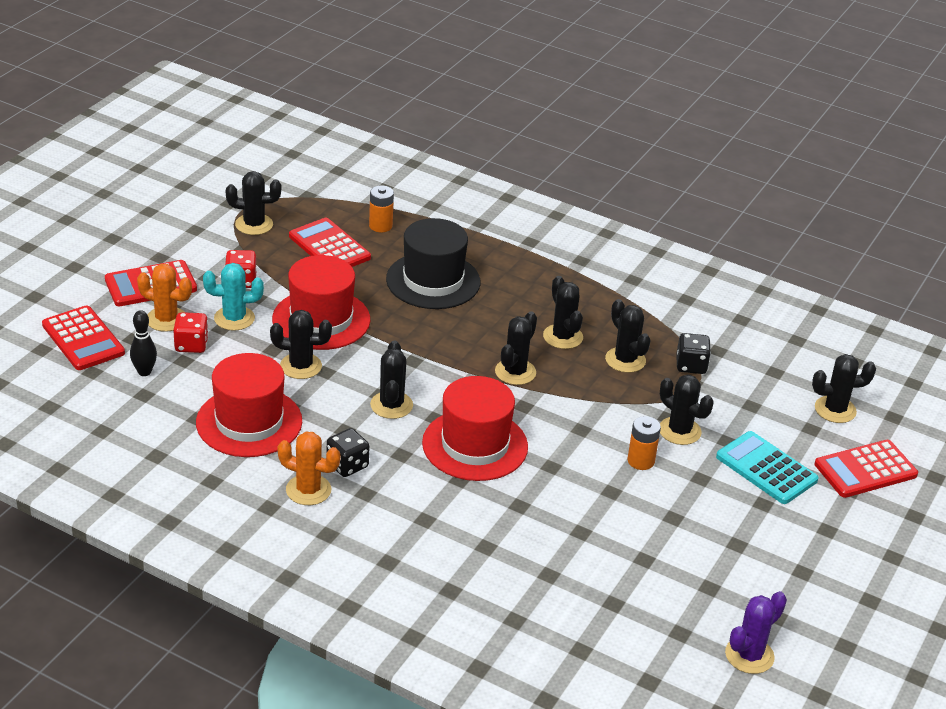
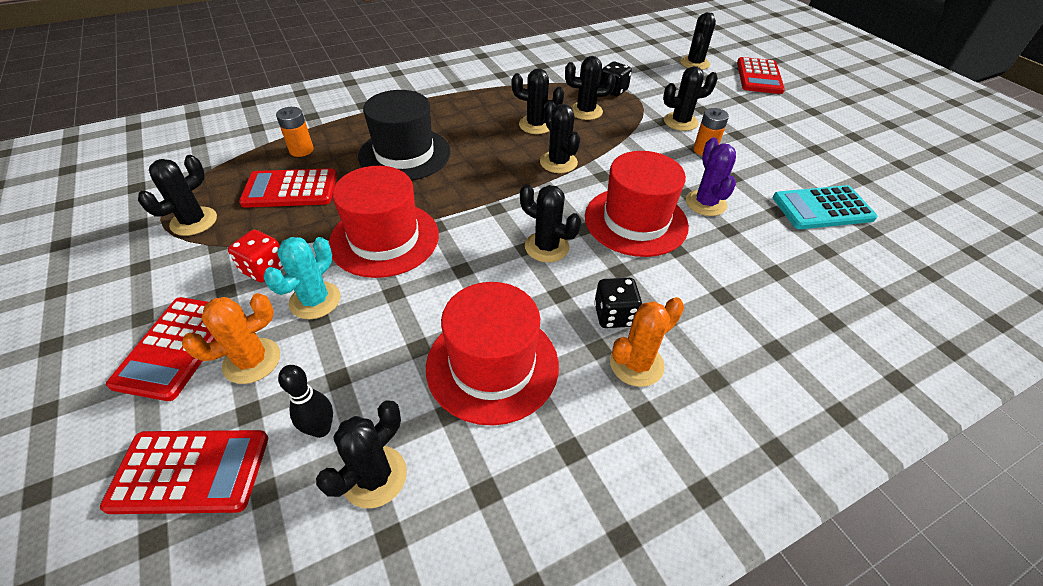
camera: 55 degrees left, 10 degrees up
red dice [173,312,209,353] -> none
black cactus [270,310,332,379] -> black cactus moved to [316,401,407,508]
turquoise calculator [716,431,819,504] -> turquoise calculator moved to [773,185,877,229]
purple cactus [725,591,787,674] -> purple cactus moved to [686,138,736,216]

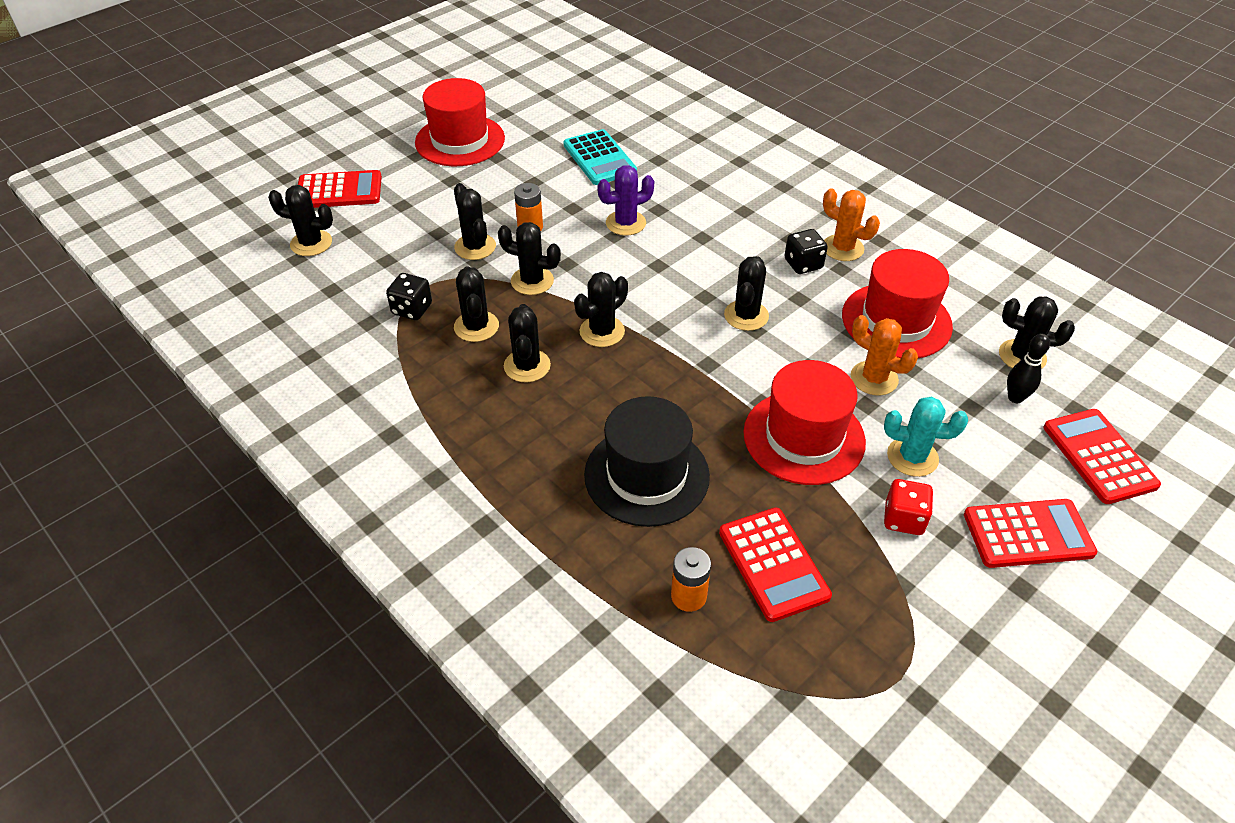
camera: 105 degrees left, 0 degrees up
black cactus [138,155,217,236] -> black cactus moved to [498,222,561,295]
orange cactus [182,293,280,384] -> orange cactus moved to [851,315,918,395]
red hat [585,151,689,257] -> red hat moved to [415,78,505,166]

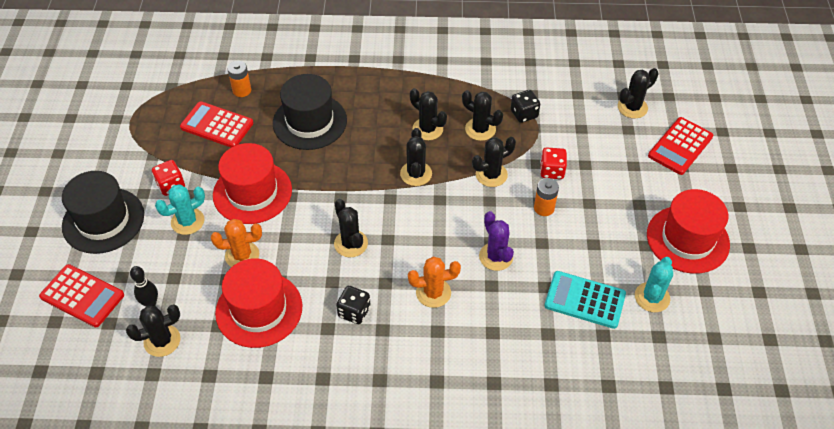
camera: 135 degrees right, 5 degrees up
black cactus [454,183,496,260] -> red dice [540,148,567,179]
purple cactus [597,165,654,236] -> purple cactus turned 45 degrees counterclockwise [479,211,514,271]
orange cactus [823,188,880,261] -> orange cactus moved to [408,257,461,308]
red calculator [964,499,1097,568] -> black hat [62,171,144,254]
none -> turquoise cactus [635,257,673,312]

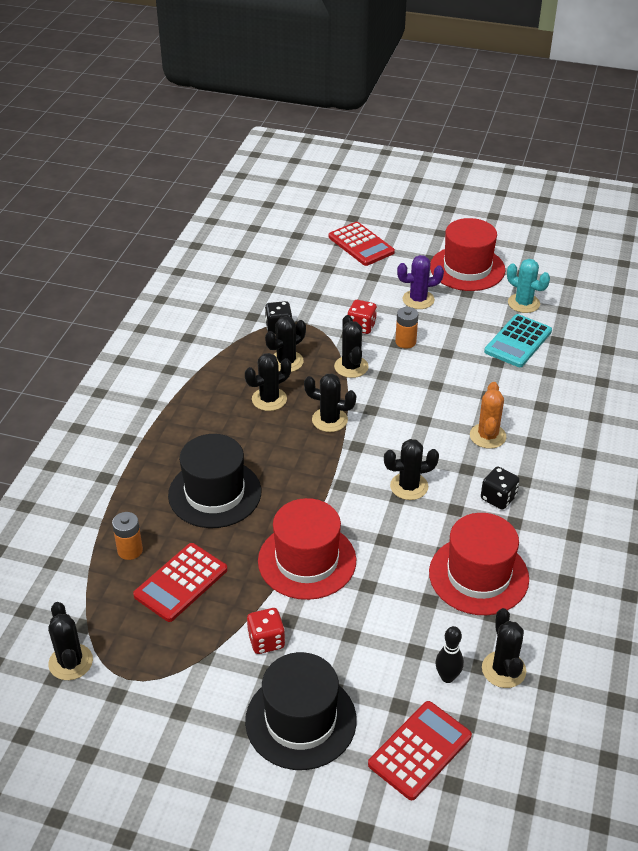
camera: 75 degrees left, 10 degrees down
turquoise cactus [155,184,205,235] -> none
orange cactus [211,219,262,267] -> none
purple cactus [479,211,514,271] -> purple cactus moved to [397,255,444,309]
black cactus [618,68,658,119] -> black cactus moved to [48,602,93,680]

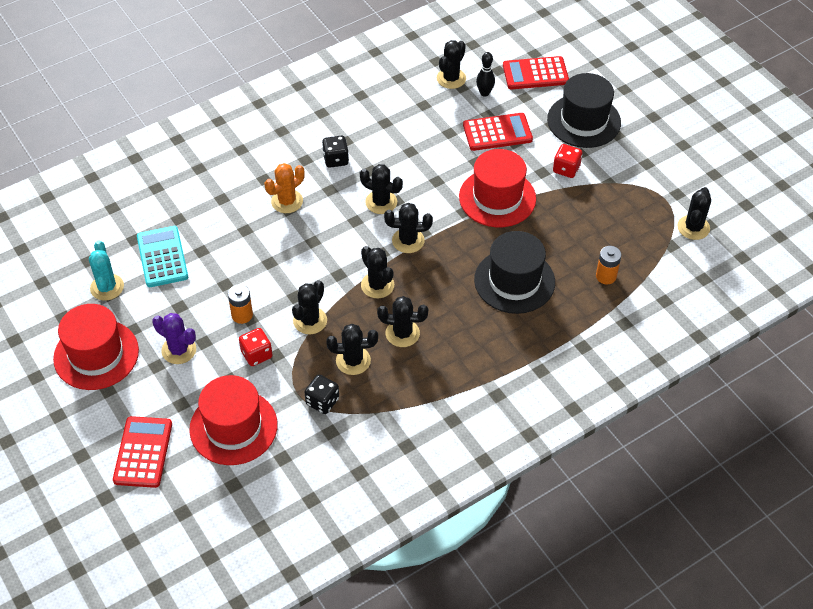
camera: 140 degrees left, 10 degrees up
red calculator [133,543,228,622] -> red calculator moved to [463,113,533,151]
red hat [429,513,529,615] -> red hat moved to [189,375,278,465]
turquoise calculator [484,314,552,367] -> turquoise calculator turned 90 degrees counterclockwise [137,226,188,287]
none -> black cactus [384,203,433,253]

